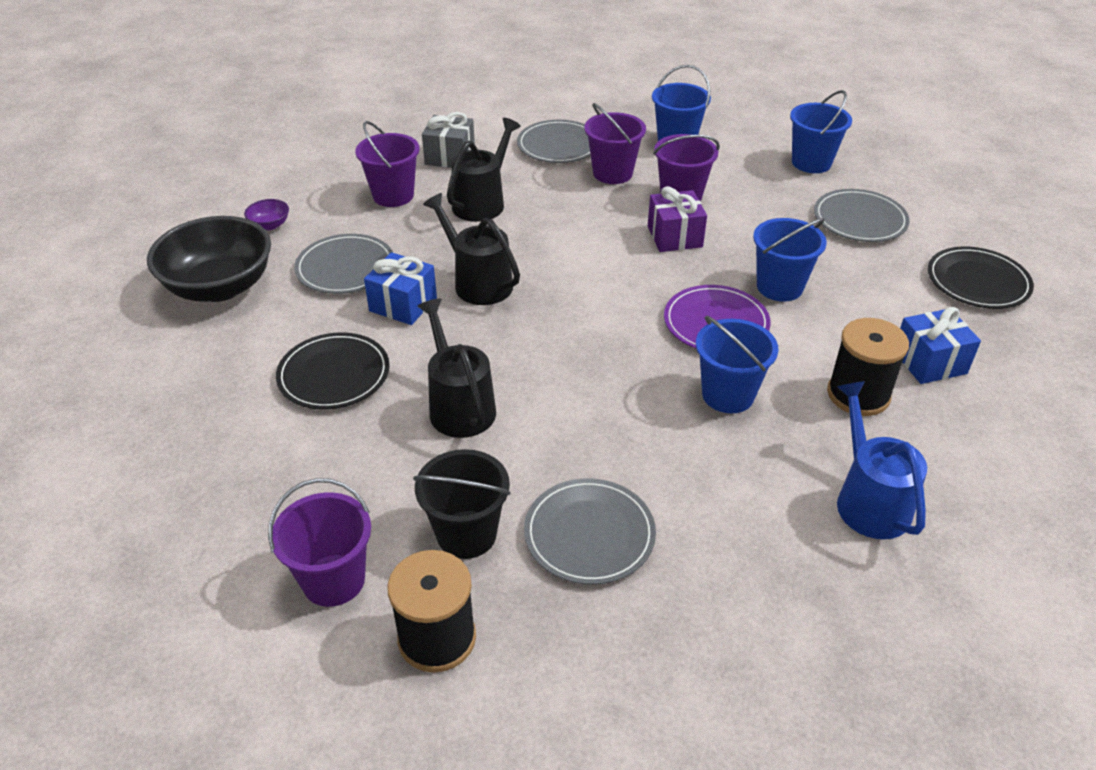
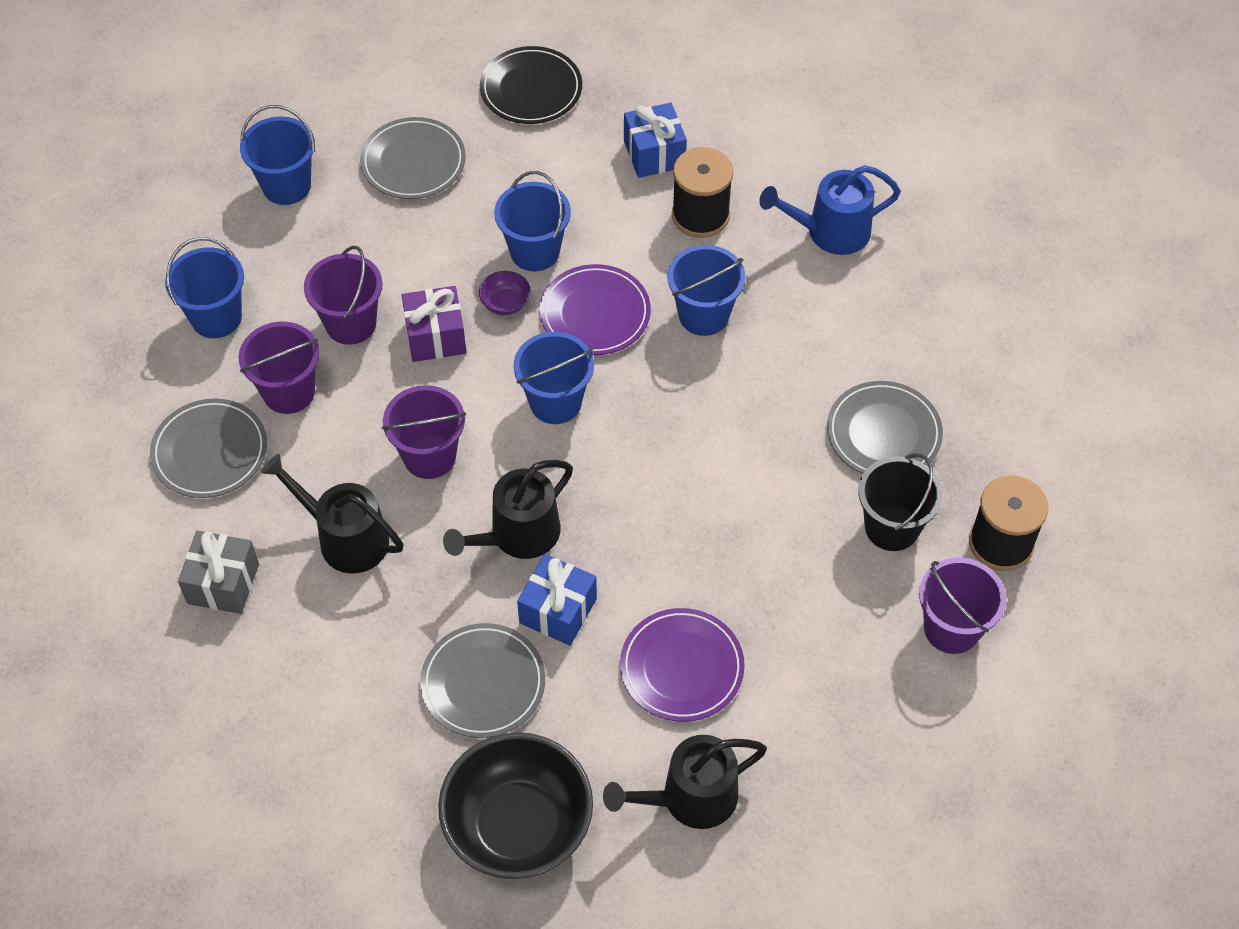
camera: 90 degrees left, 15 degrees up
purple bowl [244,199,289,230] -> purple bowl moved to [479,271,531,315]
black plate [276,332,390,409] -> purple plate [620,608,745,722]
purple bucket [355,121,420,207] -> purple bucket moved to [382,385,466,479]
black watering can [417,298,496,438] -> black watering can moved to [603,735,767,829]
none -> blue bucket [514,332,594,424]

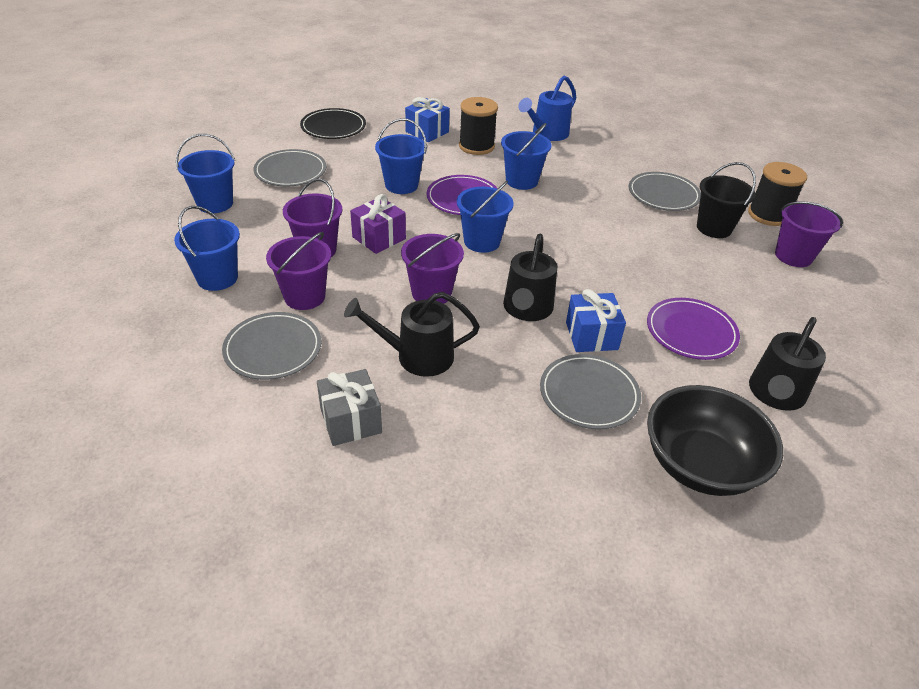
camera: 35 degrees left, 15 degrees down
purple bowl [479,271,531,315] -> none

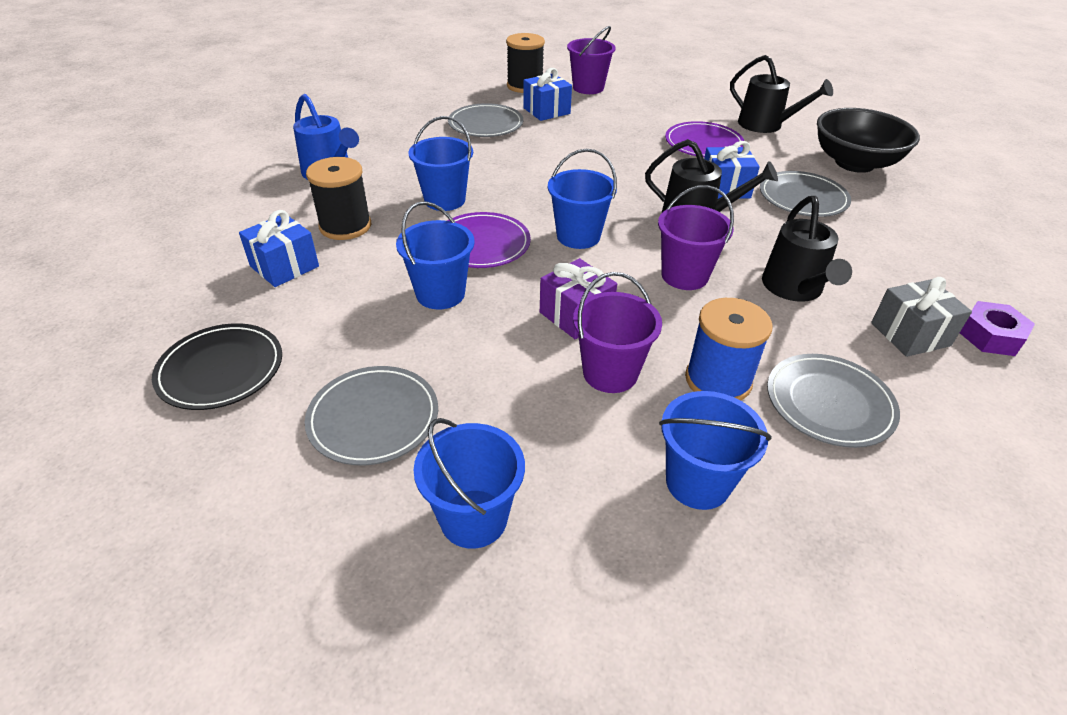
camera: 85 degrees left, 0 degrees up
purple bucket [266,232,331,310] -> blue spool [685,298,773,401]
black bucket [697,162,756,238] -> blue gift [523,68,572,121]
none -> purple nut [960,301,1035,356]

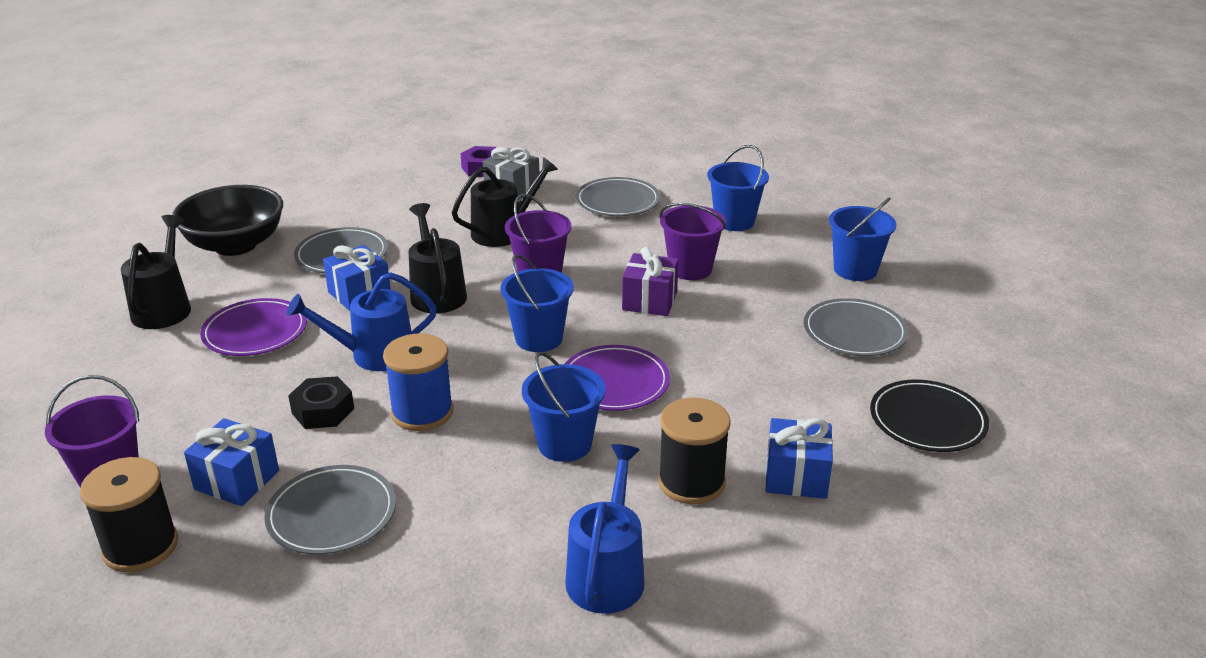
camera: 125 degrees left, 10 degrees down
blue bucket [396,201,474,309] -> none
blue spool [685,298,773,401] -> blue spool moved to [383,333,453,431]
none -> blue watering can [287,272,437,371]
none -> black nut [288,376,354,429]

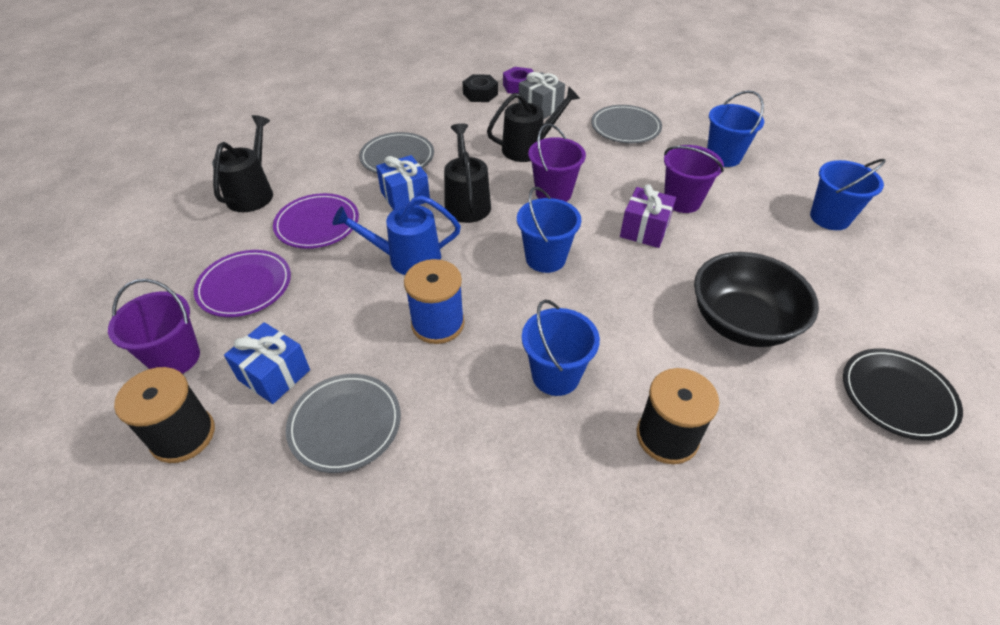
camera: 10 degrees right, 15 degrees up
black bowl [172,185,283,256] -> black bowl moved to [694,252,819,347]
black nut [288,376,354,429] -> black nut moved to [462,74,498,102]
purple plate [565,345,670,411] -> purple plate moved to [194,250,291,317]
blue watering can [565,444,645,614] -> none
blue gift [766,418,833,499] -> none
grey plate [804,298,909,356] -> none

